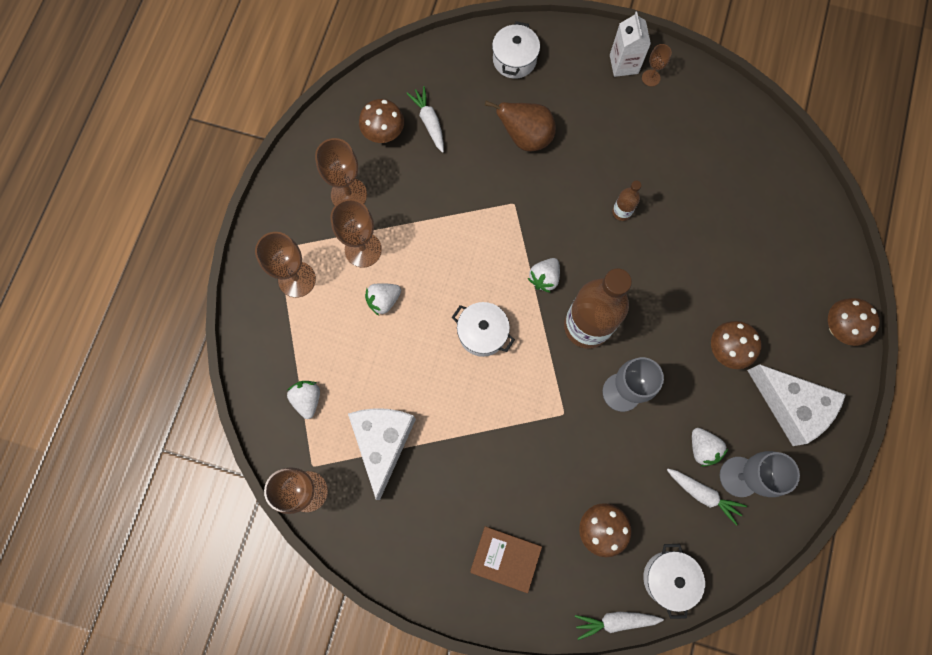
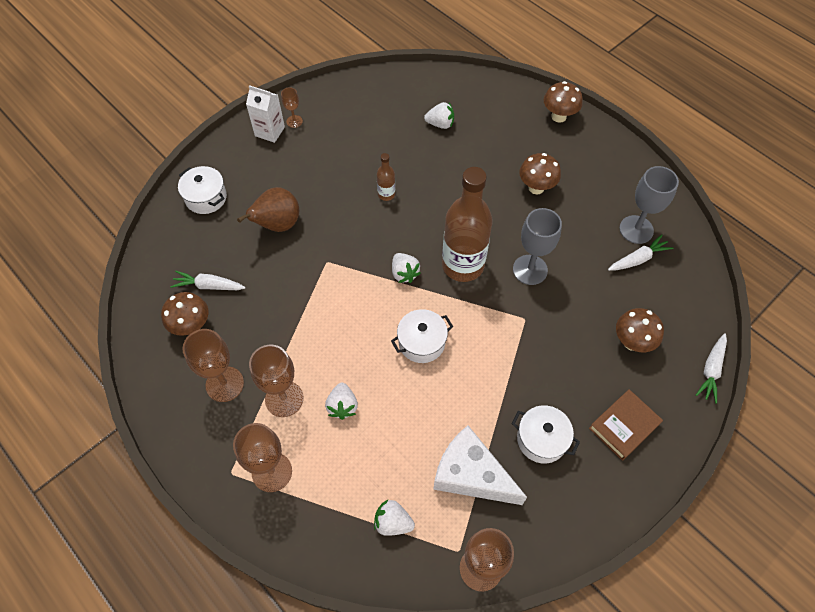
camera: 60 degrees left, 15 degrees down
white pot [643,544,705,619] -> white pot moved to [511,405,580,463]
white strawberry [692,428,728,467] -> white strawberry moved to [424,102,454,129]
white cheese [747,364,846,446] -> none

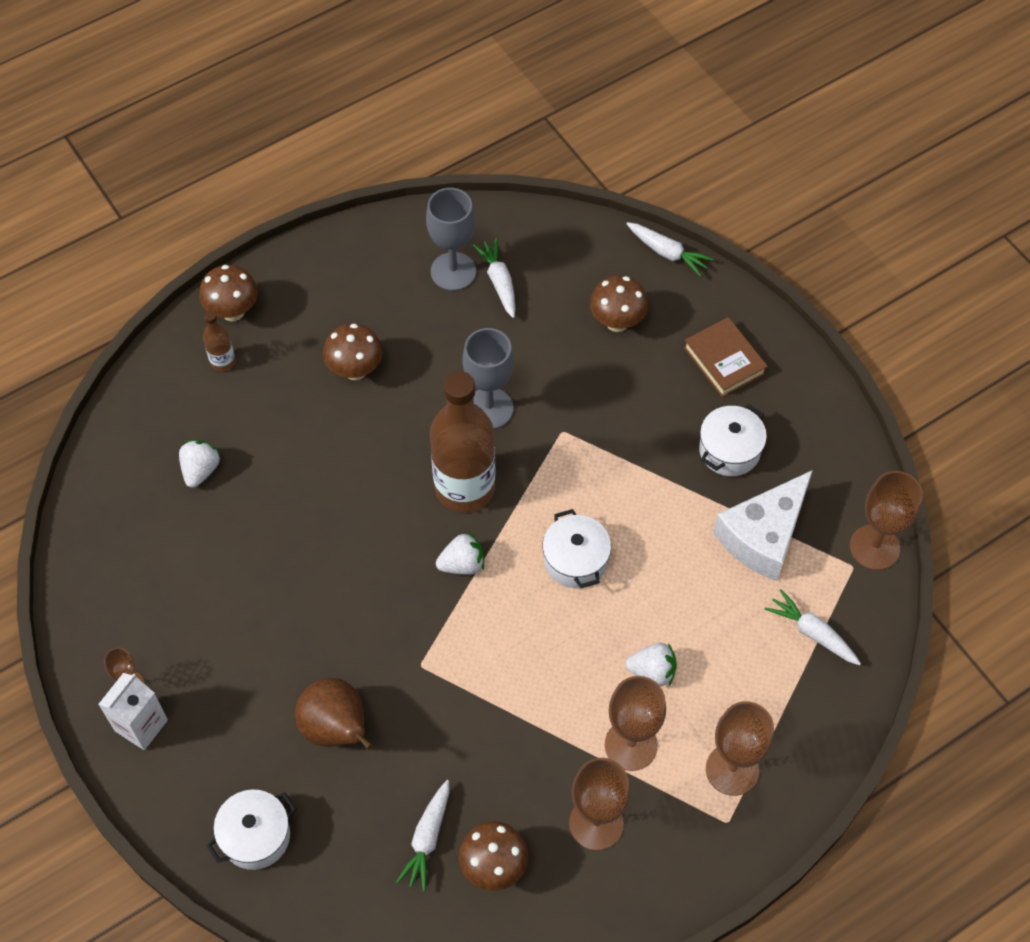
camera: 80 degrees left, 0 degrees up
white strawberry [374,500,415,536] -> white carrot [765,589,861,665]
brown bottle [377,153,395,201] -> brown bottle moved to [203,311,236,372]

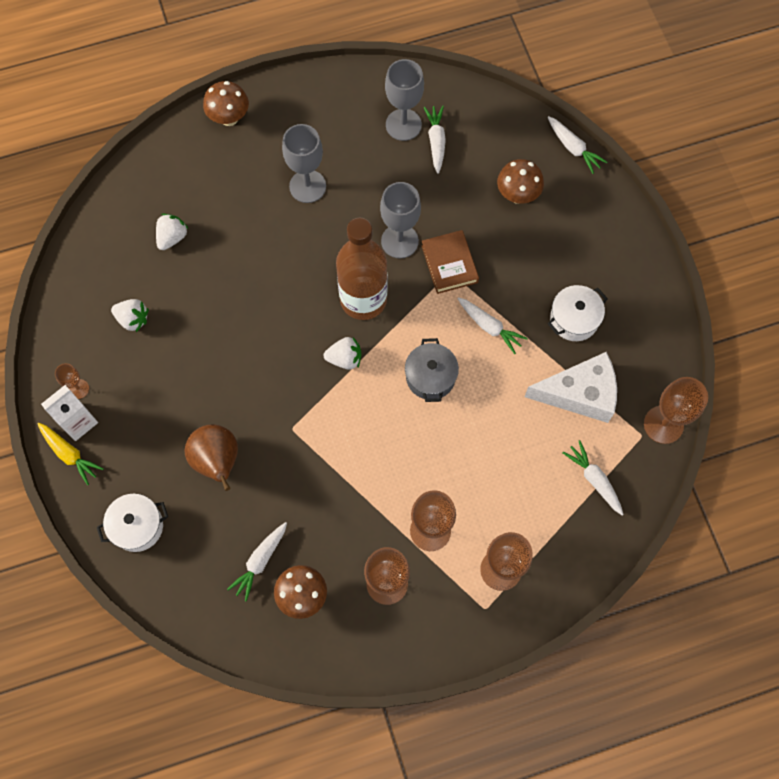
camera: 15 degrees right, 10 degrees up
brown bottle [203,311,236,372] -> none
brown mushroom [323,323,383,380] -> grey goblet [282,124,326,203]
white pot [542,509,611,588] -> grey pot [405,338,459,402]
white strawberry [626,643,677,686] -> white strawberry moved to [111,299,149,332]
brown book [683,317,768,398] -> brown book moved to [421,230,479,294]
white cheese [713,470,813,581] -> white cheese turned 150 degrees counterclockwise [525,352,617,423]
none -> yellow carrot [37,423,104,485]
none -> white carrot [457,297,528,354]

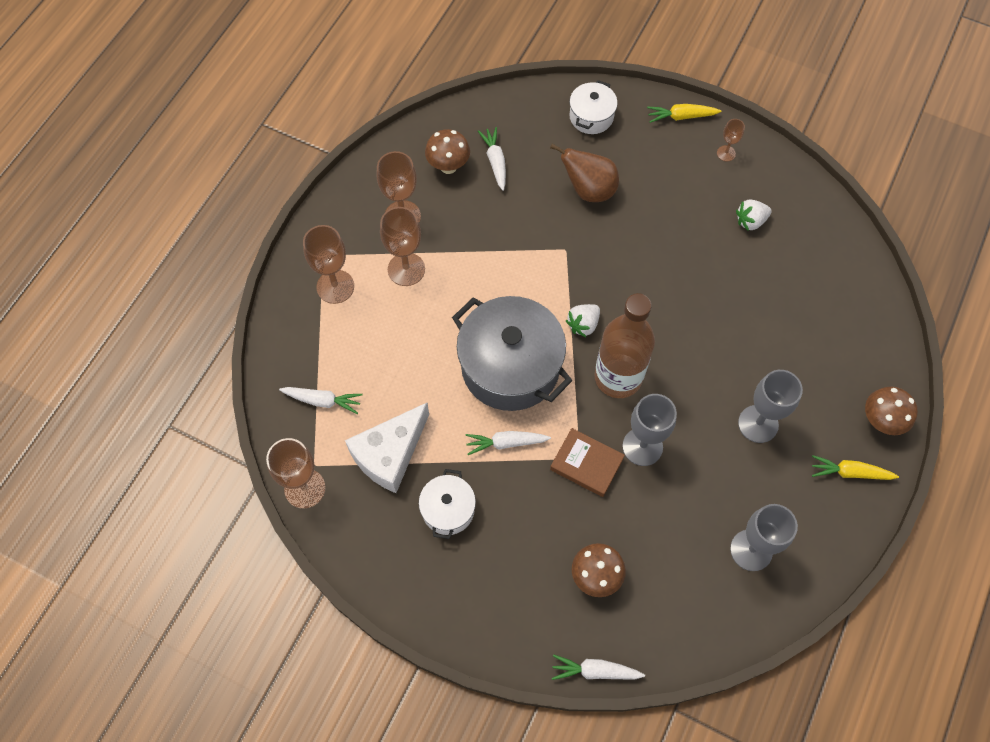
camera: 135 degrees right, 5 degrees down
white carton [41,385,98,441] -> none
white strawberry [156,213,188,250] -> none
grey pot [405,338,459,402] -> grey pot [452,296,572,411], size x1.99
white carrot [424,106,446,174] -> none
none -> yellow carrot [812,455,899,480]

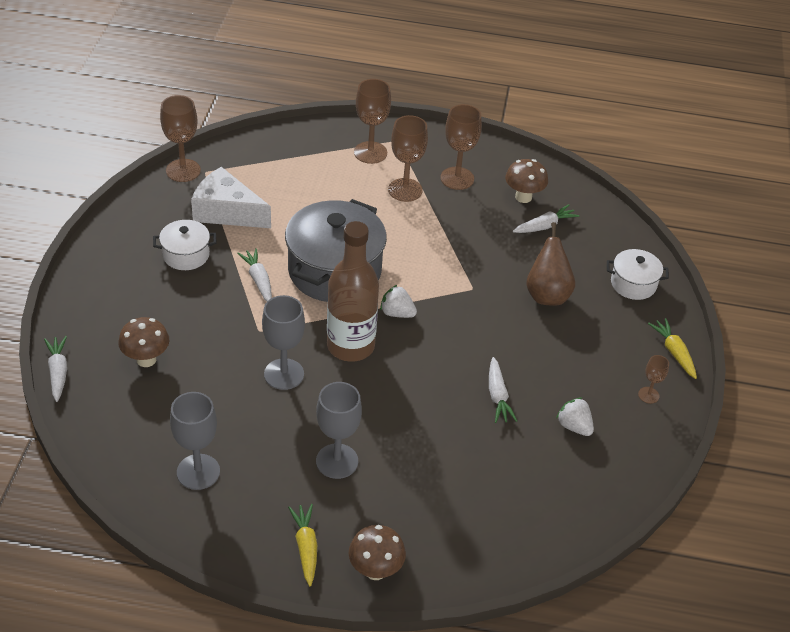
camera: 70 degrees right, 20 degrees down
white carrot [279,387,362,414] -> white carrot moved to [489,357,517,423]
brown book [550,428,625,497] -> none

